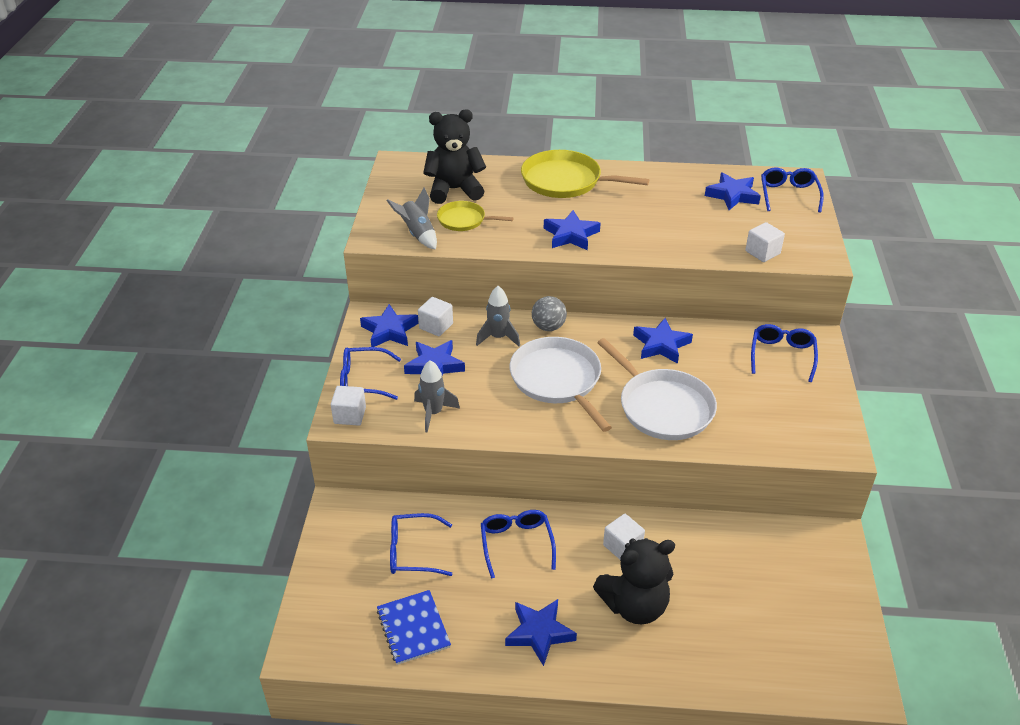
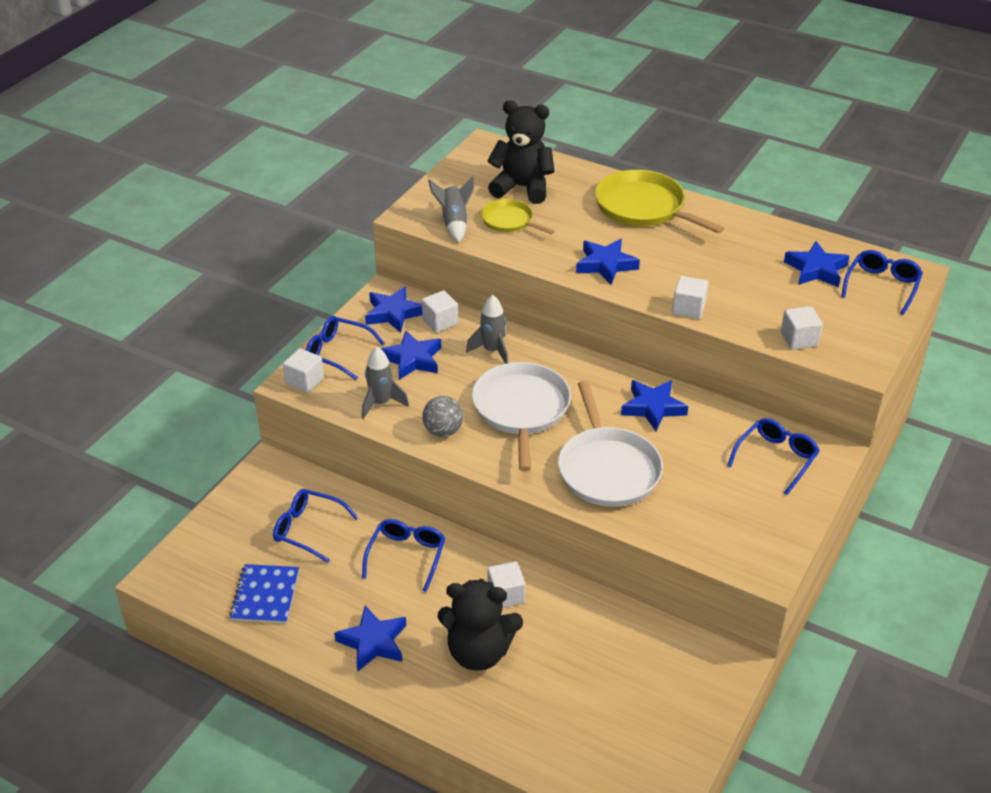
camera: 25 degrees right, 0 degrees up
grey ball [532,296,567,331] -> grey ball moved to [422,396,463,437]
none -> white cube [672,276,708,319]

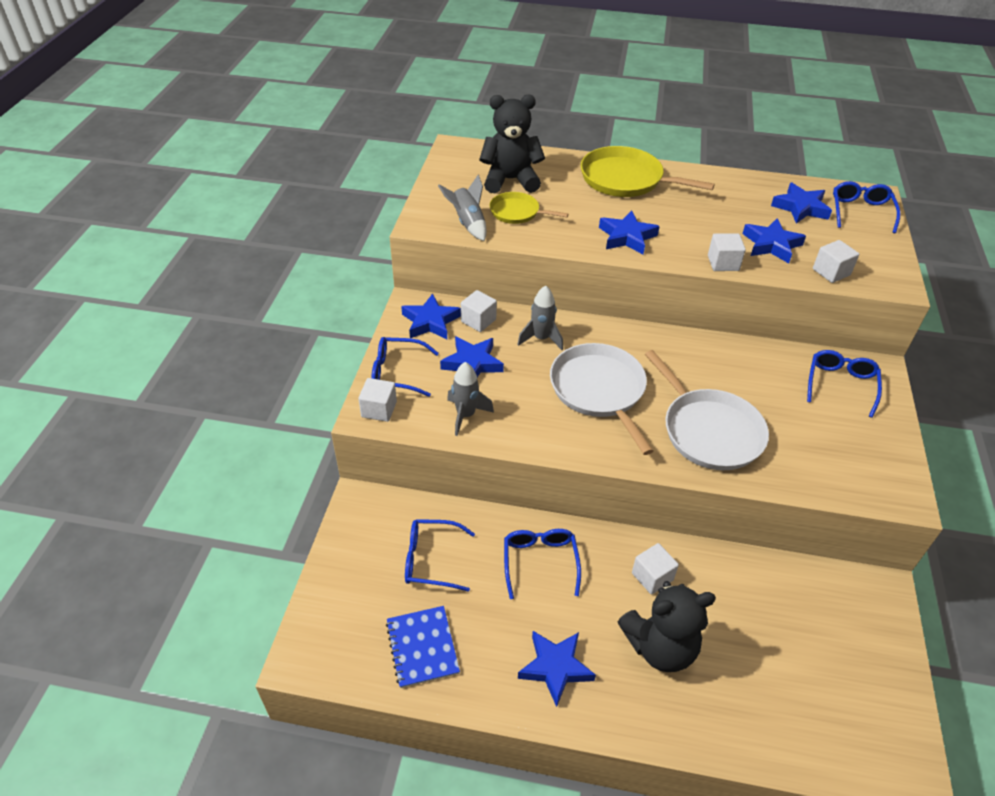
camera: 20 degrees left, 5 degrees up
grey ball [422,396,463,437] -> none
blue star [621,380,688,431] -> blue star moved to [743,218,806,263]

